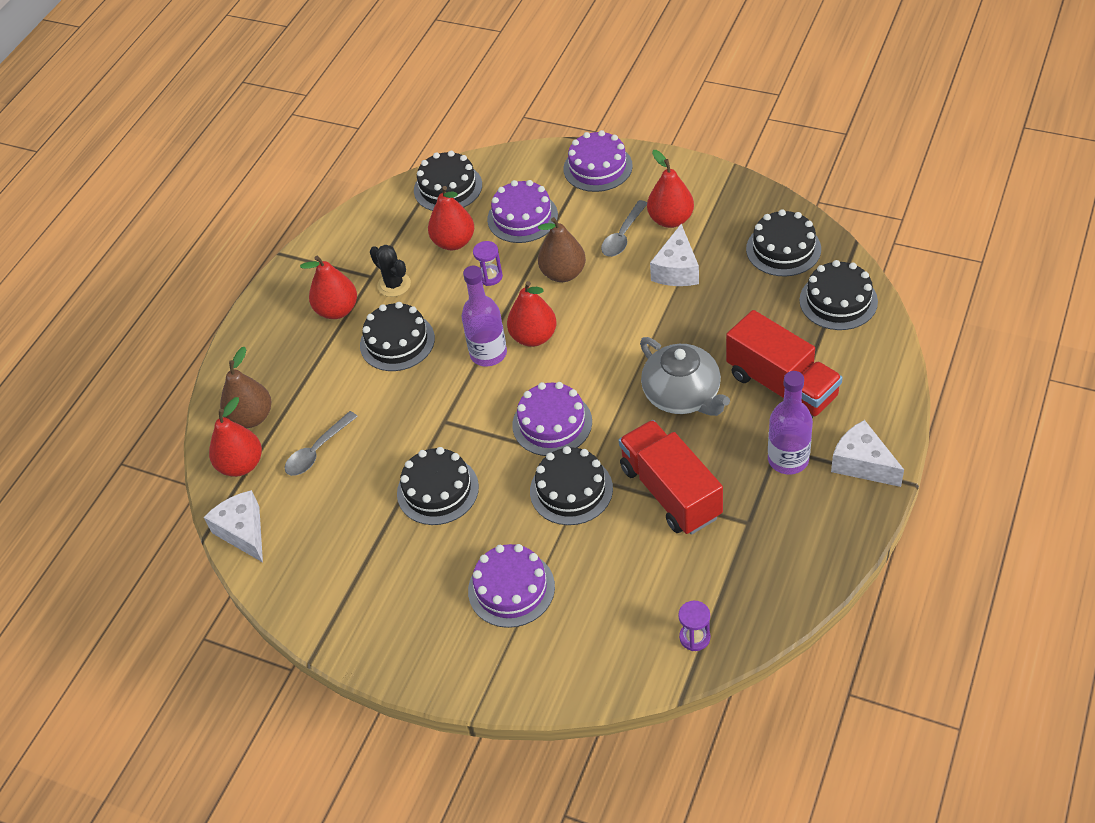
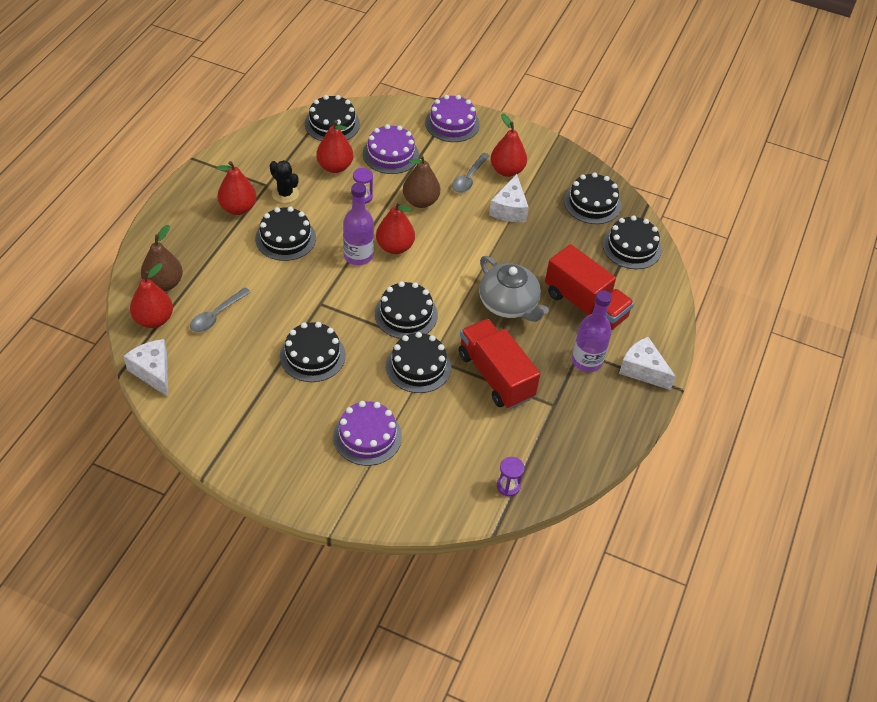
camera: 10 degrees left, 0 degrees up
purple cake [512,382,592,456] -> black cake [375,281,438,339]

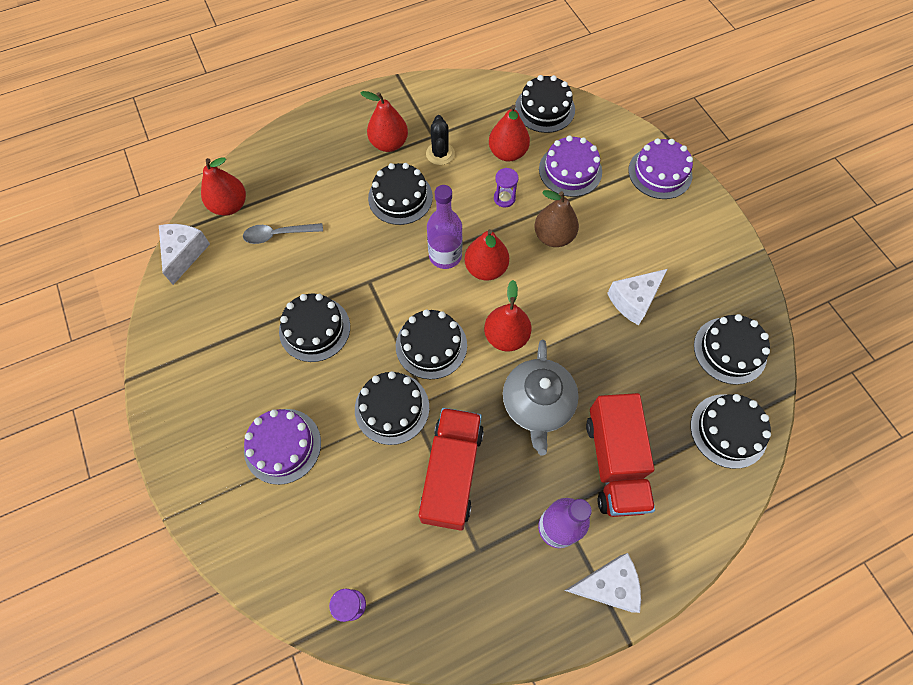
camera: 45 degrees right, 15 degrees up
brown pear [141,225,183,291] -> none
grey spoon [452,153,490,193] -> none
red pear [490,113,527,177] -> red pear moved to [484,280,531,352]
white cheese [619,337,676,390] -> white cheese turned 90 degrees clockwise [564,553,641,613]

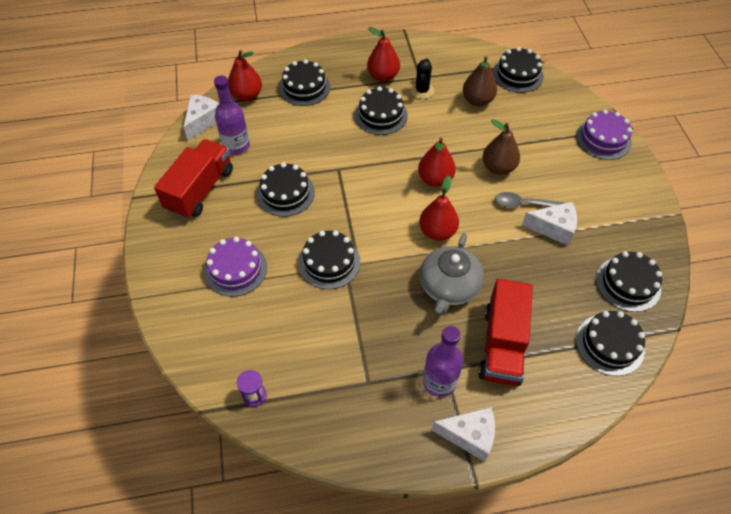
camera: 15 degrees right, 10 degrees down
grey spoon [243,223,323,244] -> grey spoon moved to [495,192,564,208]
black cake [396,309,467,379] -> black cake moved to [279,59,330,106]
red truck [419,408,484,531] -> red truck moved to [154,139,233,219]
purple bottle [427,185,463,269] -> purple bottle moved to [214,76,250,155]
red pear [489,105,530,162] -> brown pear [463,56,497,106]
purple hourglass [494,168,519,207] -> none
purple cake [539,135,602,197] -> none
white cheese [607,269,668,325] -> white cheese turned 150 degrees counterclockwise [522,202,577,246]

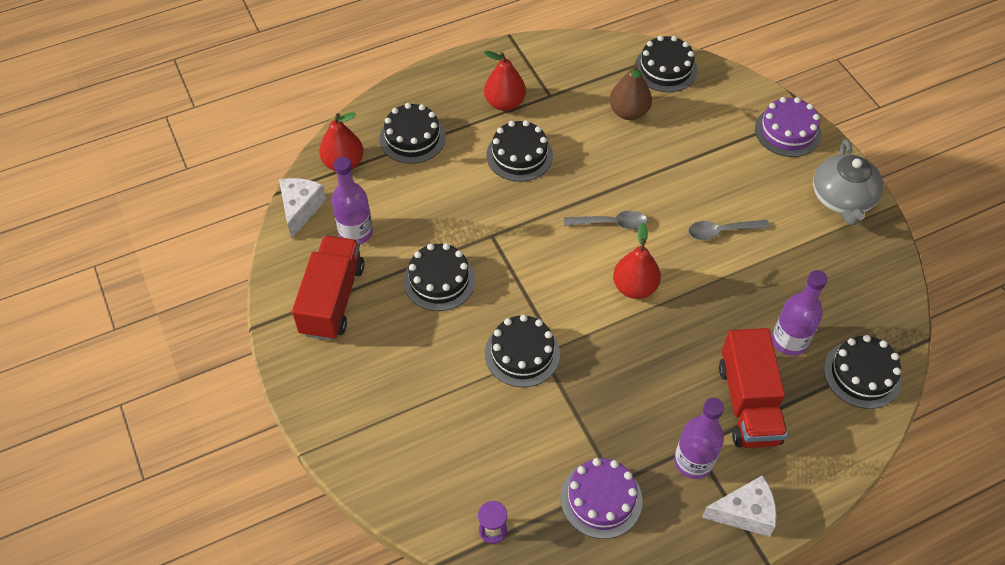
camera: 15 degrees left, 0 degrees up
purple cake [204,237,267,297] -> purple cake moved to [560,458,642,539]
black cactus [410,58,434,99] -> none
red pear [418,138,456,187] -> grey spoon [564,211,648,229]
grey teapot [420,233,484,315] -> grey teapot moved to [813,139,883,226]
brown pear [483,119,520,175] -> none
white cheese [522,202,577,246] -> none
black cake [596,251,662,312] -> none
none -> purple bottle [772,270,828,356]

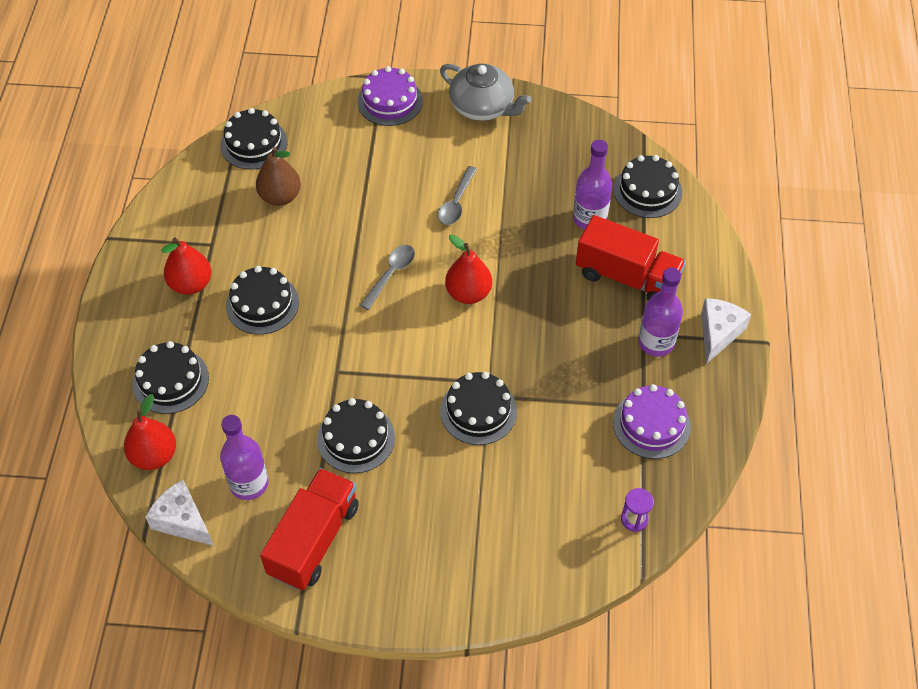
camera: 60 degrees left, 0 degrees up
red truck [292,236,364,341] -> red truck turned 75 degrees clockwise [260,468,359,590]

